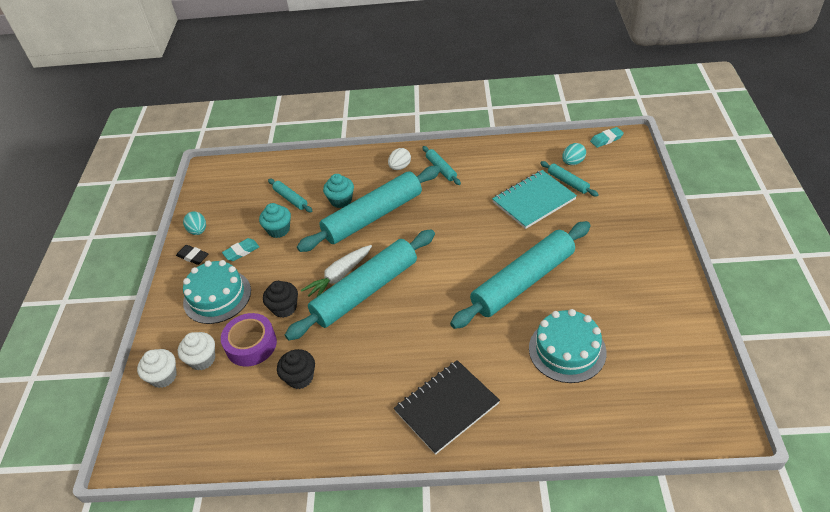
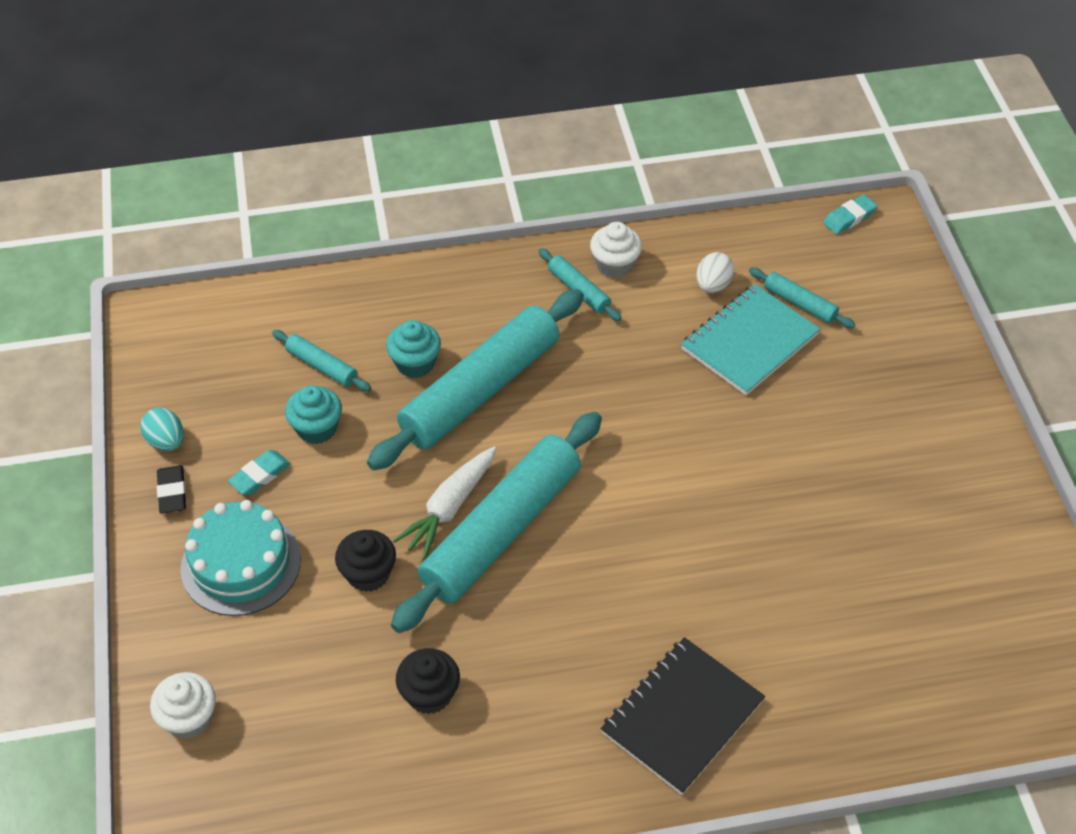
camera: 15 degrees left, 5 degrees up
black eraser [176,245,208,265] -> black eraser turned 60 degrees clockwise [157,465,186,514]
white cupcake [178,332,215,370] -> white cupcake moved to [590,222,642,278]
purple tape [221,313,277,367] -> none
white egg [388,148,411,170] -> white egg moved to [696,252,734,293]
turquoise rolling pin [450,221,591,329] -> none
turquoise cake [529,309,607,383] -> none
turquoise egg [562,143,586,165] -> none

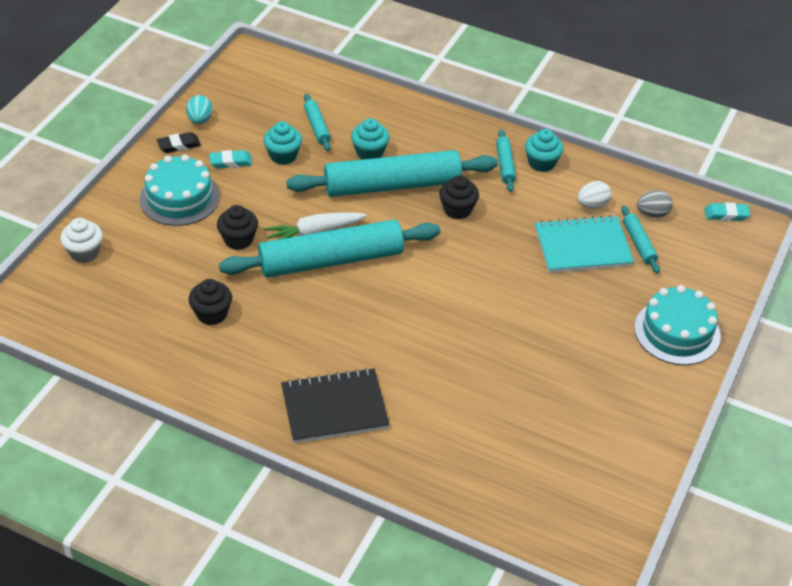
camera: 35 degrees right, 5 degrees down
black eraser [157,465,186,514] -> black eraser turned 45 degrees clockwise [157,132,201,153]
white cupcake [590,222,642,278] -> turquoise cupcake [525,129,563,172]
none -> black cupcake [439,175,479,219]
none -> turquoise cake [634,285,721,365]
none -> grey egg [637,190,673,218]

